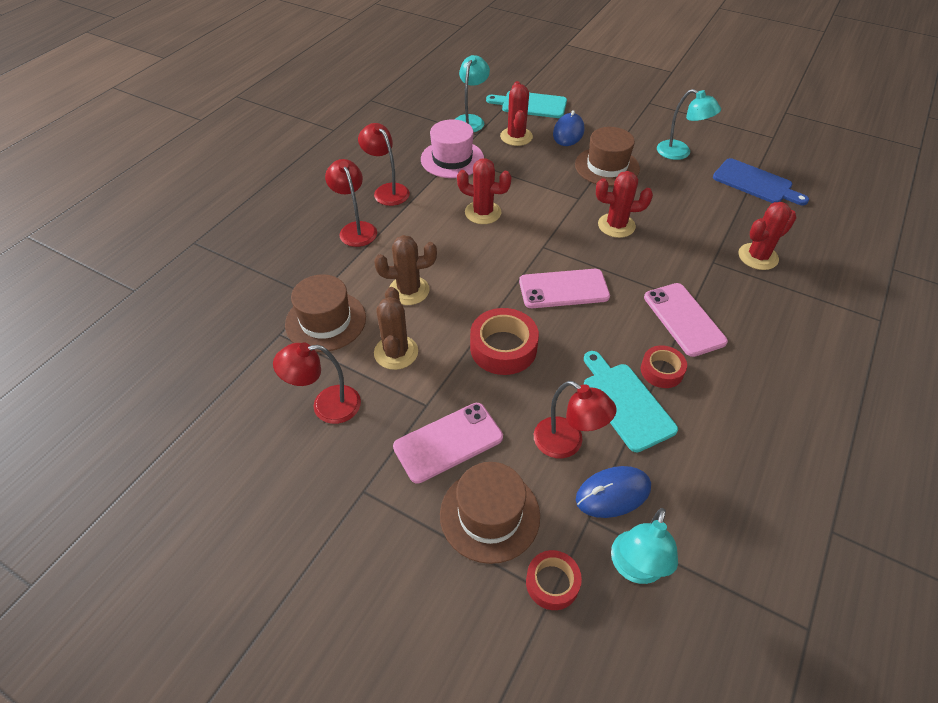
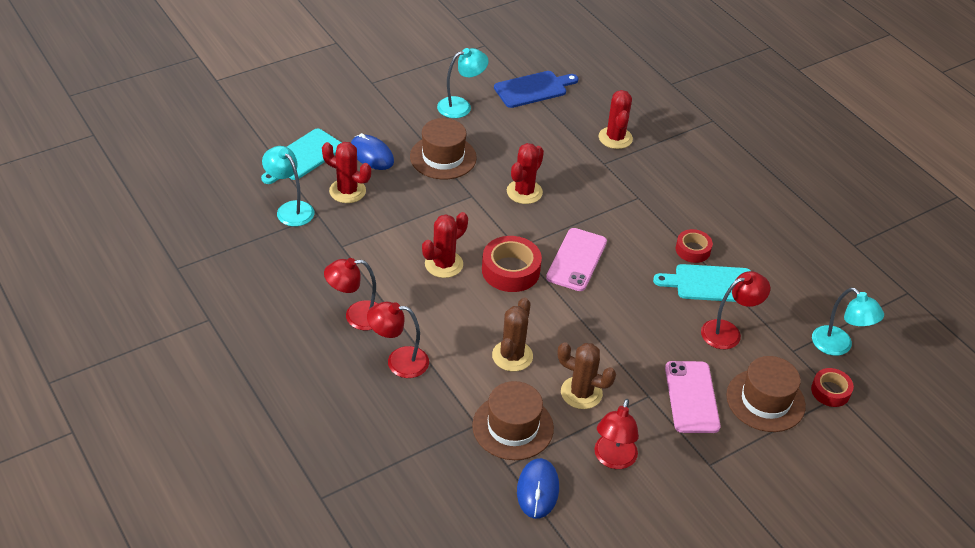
camera: 65 degrees left, 5 degrees down
pink hat [421,119,484,178] -> none
red tape [470,308,539,375] -> red tape moved to [482,236,542,292]
blue mouse [576,466,651,518] -> blue mouse moved to [517,458,559,519]
pink phone [644,283,728,357] -> none

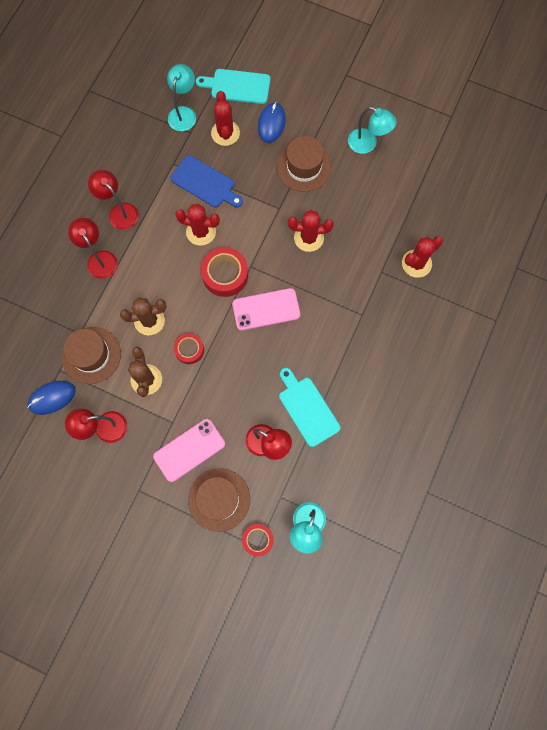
camera: 60 degrees right, 30 degrees up
blue cutting board [494,71,579,108] -> blue cutting board moved to [170,155,243,208]
red tape [676,229,713,263] -> red tape moved to [174,333,204,364]

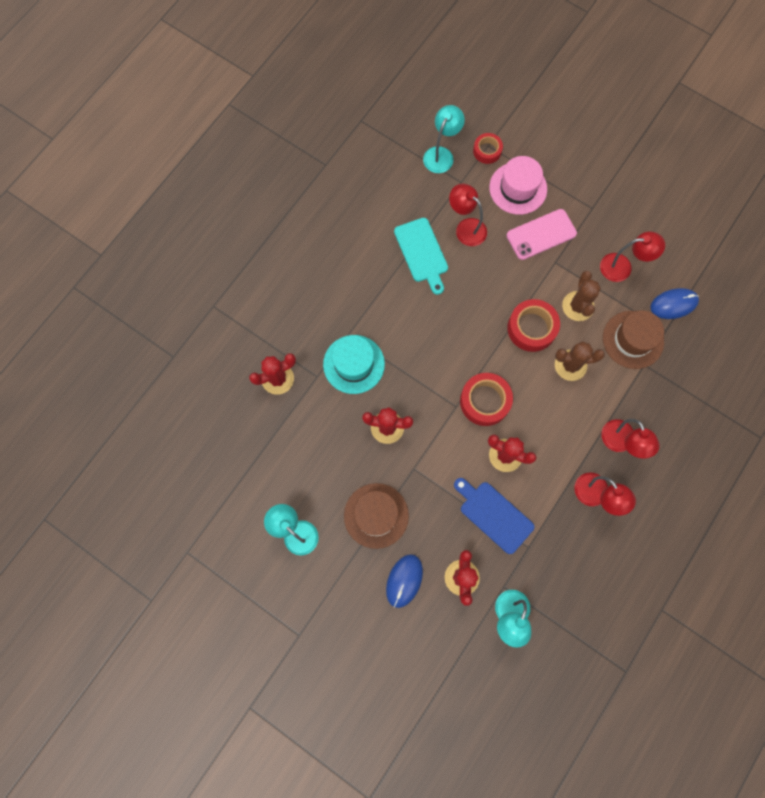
camera: 170 degrees left, 0 degrees up
red tape [174,333,204,364] -> red tape [507,299,560,352], size x1.62
brown hat [188,468,250,532] -> pink hat [489,156,547,215]
turquoise cutting board [196,69,270,104] -> none
pink phone [232,288,300,330] -> none
none -> turquoise hat [323,335,385,394]

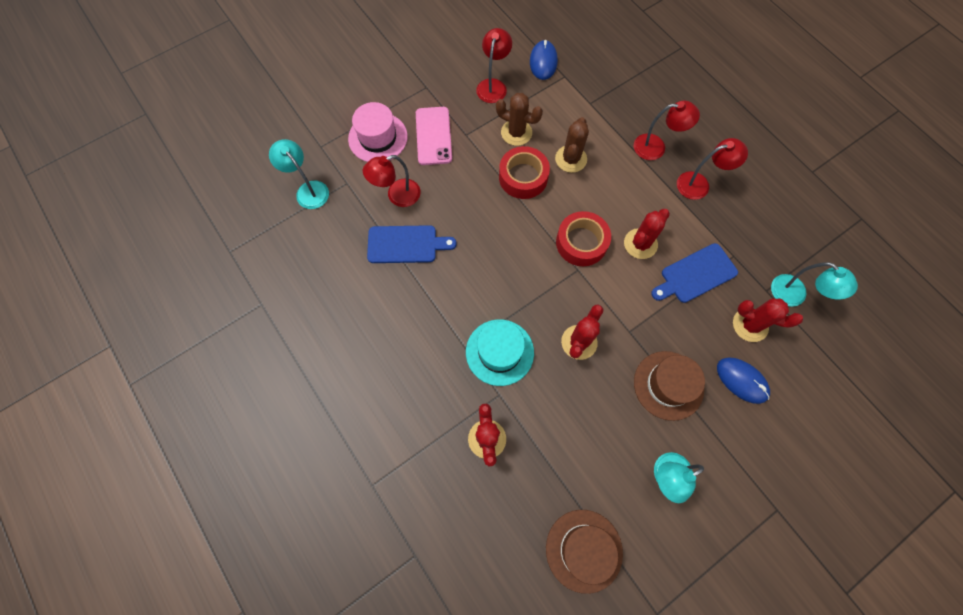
camera: 70 degrees left, 5 degrees down
turquoise cutting board [394,218,448,295] -> blue cutting board [367,225,457,263]
red tape [473,133,503,164] -> none
brown hat [603,310,664,369] -> brown hat moved to [546,510,623,594]

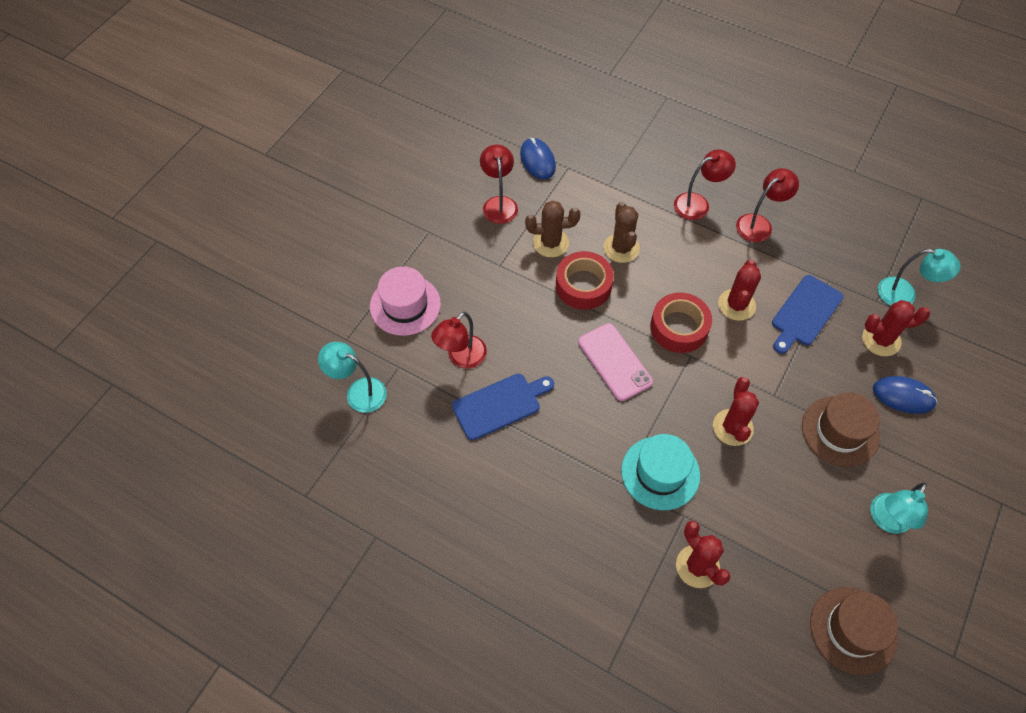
camera: 25 degrees left, 10 degrees down
pink phone [416,107,452,165] -> pink phone moved to [578,323,653,401]

